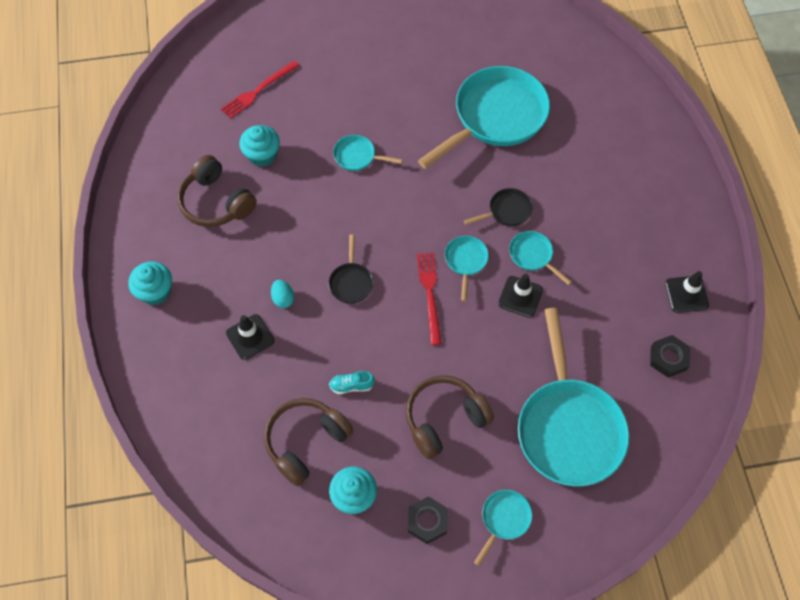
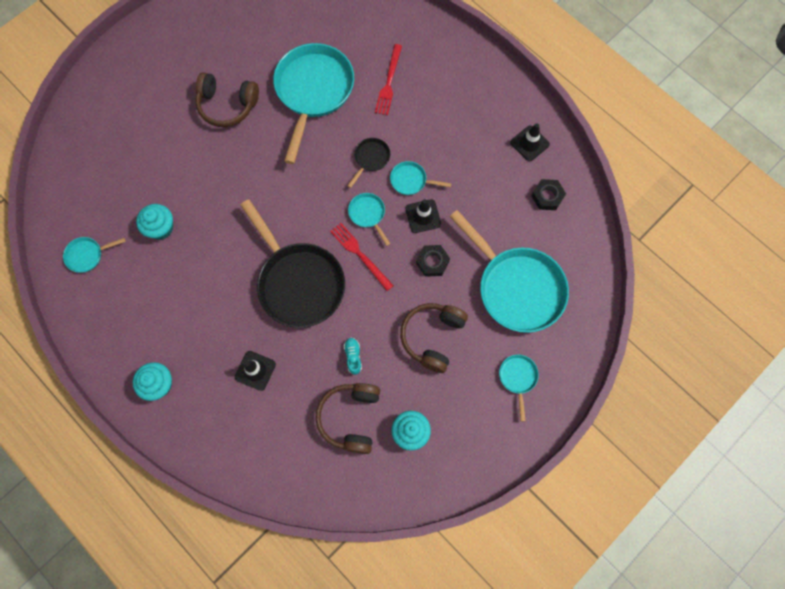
camera: 35 degrees left, 10 degrees up
brown headphones [177,155,257,227] -> brown headphones moved to [195,72,259,127]
red fork [221,61,299,119] -> red fork moved to [375,44,402,115]
turquoise egg [271,280,294,308] -> none
black pan [329,234,373,304] -> black pan [240,199,345,328], size x2.30
turquoise shoe [329,371,375,394] -> turquoise shoe turned 120 degrees clockwise [344,338,362,375]
turquoise pan [333,135,403,171] -> turquoise pan moved to [63,237,126,273]
black nut [408,496,448,544] -> black nut moved to [416,245,450,277]

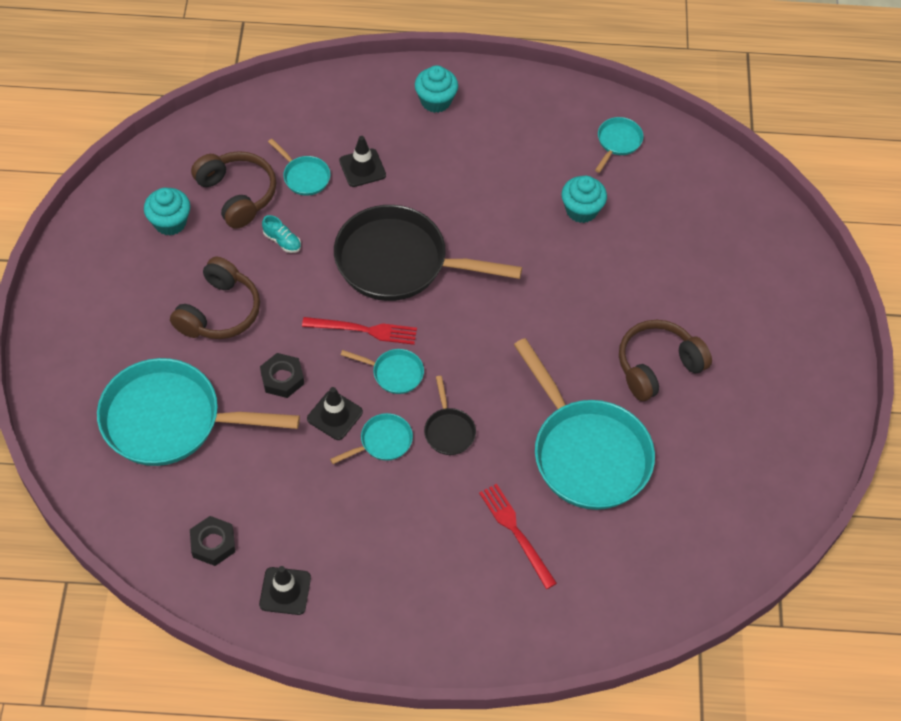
camera: 135 degrees right, 15 degrees down
brown headphones [400,303,468,373] -> brown headphones turned 45 degrees clockwise [170,256,260,339]
turquoise pan [499,354,539,421] -> turquoise pan moved to [268,139,330,196]

